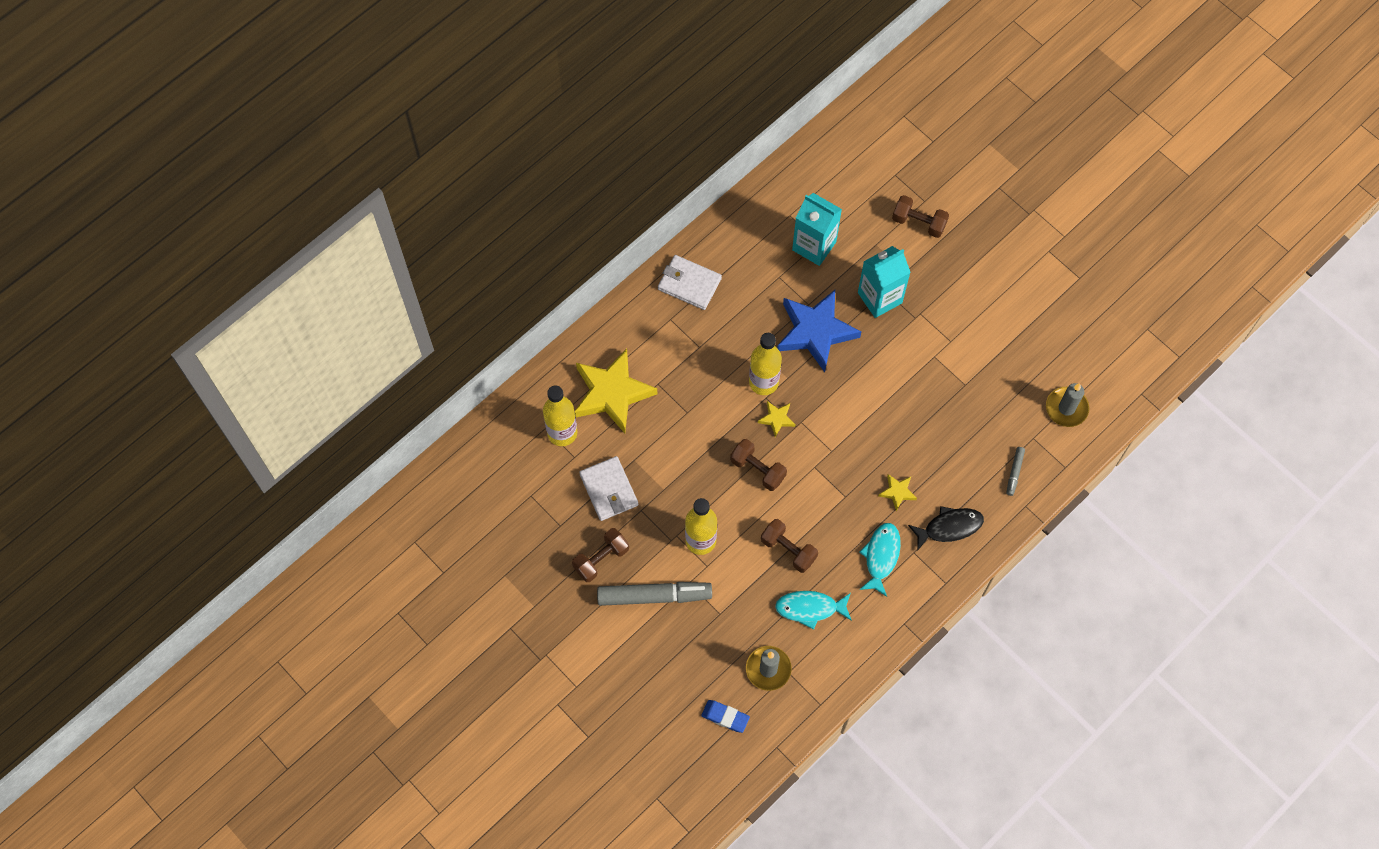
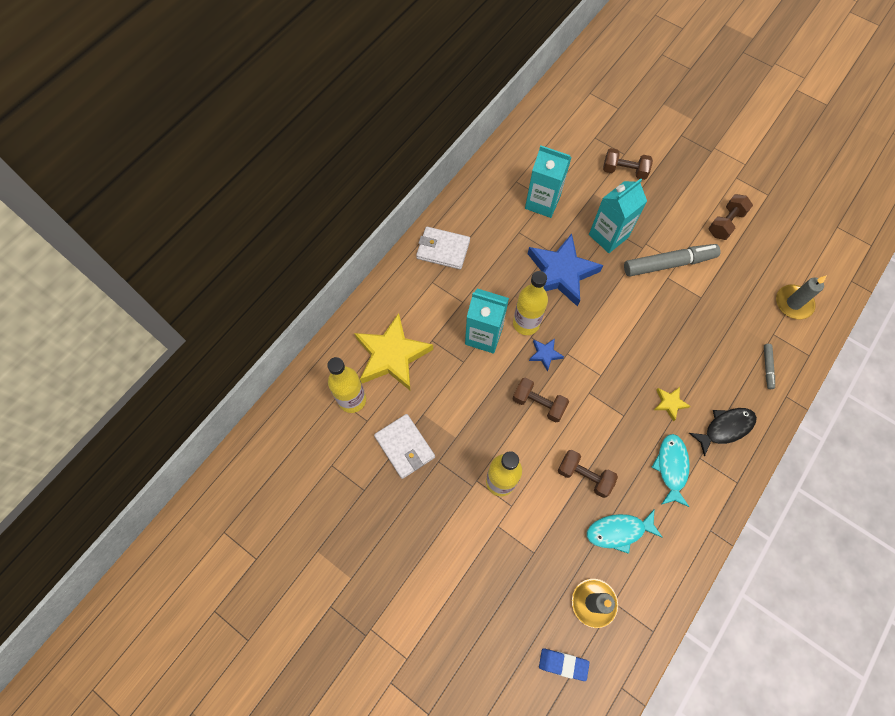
camera: 10 degrees left, 0 degrees up
brown dumbbell [572,528,629,582] -> brown dumbbell moved to [708,194,753,240]
grey marker [597,582,712,606] -> grey marker moved to [624,244,721,276]
yellow star [758,401,796,437] -> blue star [529,338,564,372]
none -> turquoise carton [465,288,509,354]

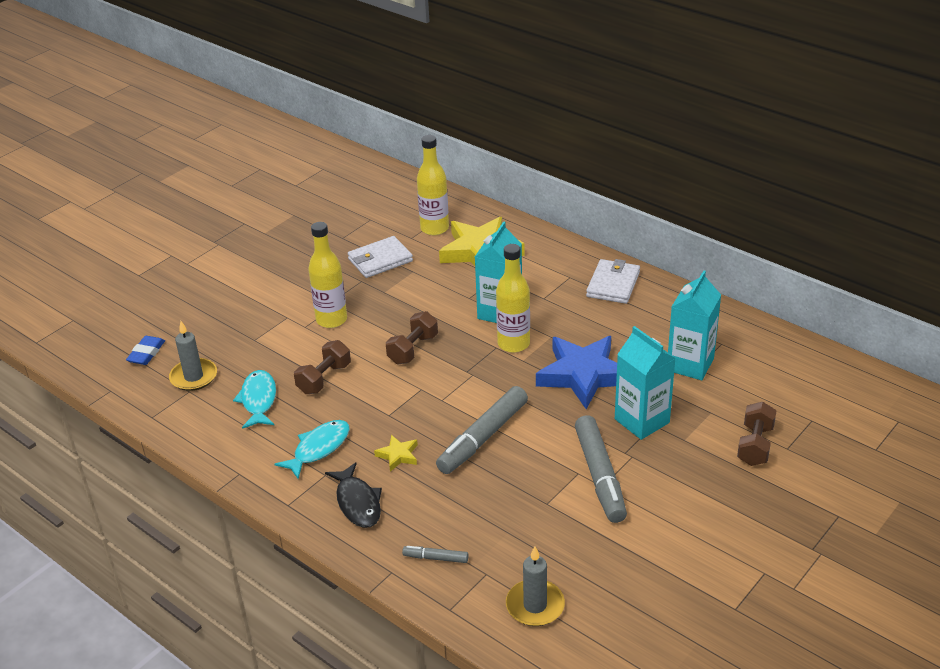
camera: 95 degrees right, 30 degrees down
blue star [529,338,564,372] -> none
turquoise fish [652,434,690,507] -> turquoise fish turned 60 degrees counterclockwise [274,420,350,479]
brown dumbbell [708,194,753,240] -> none
none -> grey marker [436,386,528,474]

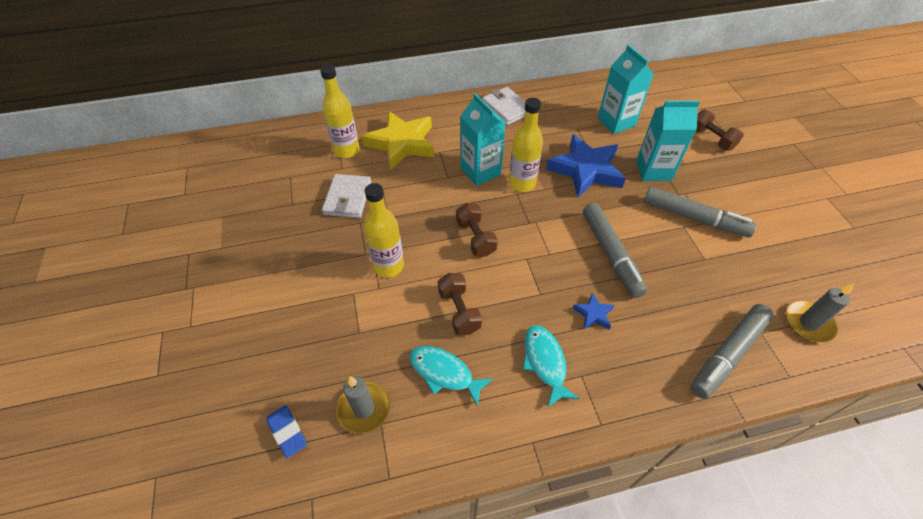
camera: 55 degrees left, 15 degrees up
black fish [325,462,382,528] -> none
yellow star [374,435,418,472] -> blue star [573,293,615,329]
grey marker [402,546,468,563] -> grey marker [691,304,774,399], size x2.17

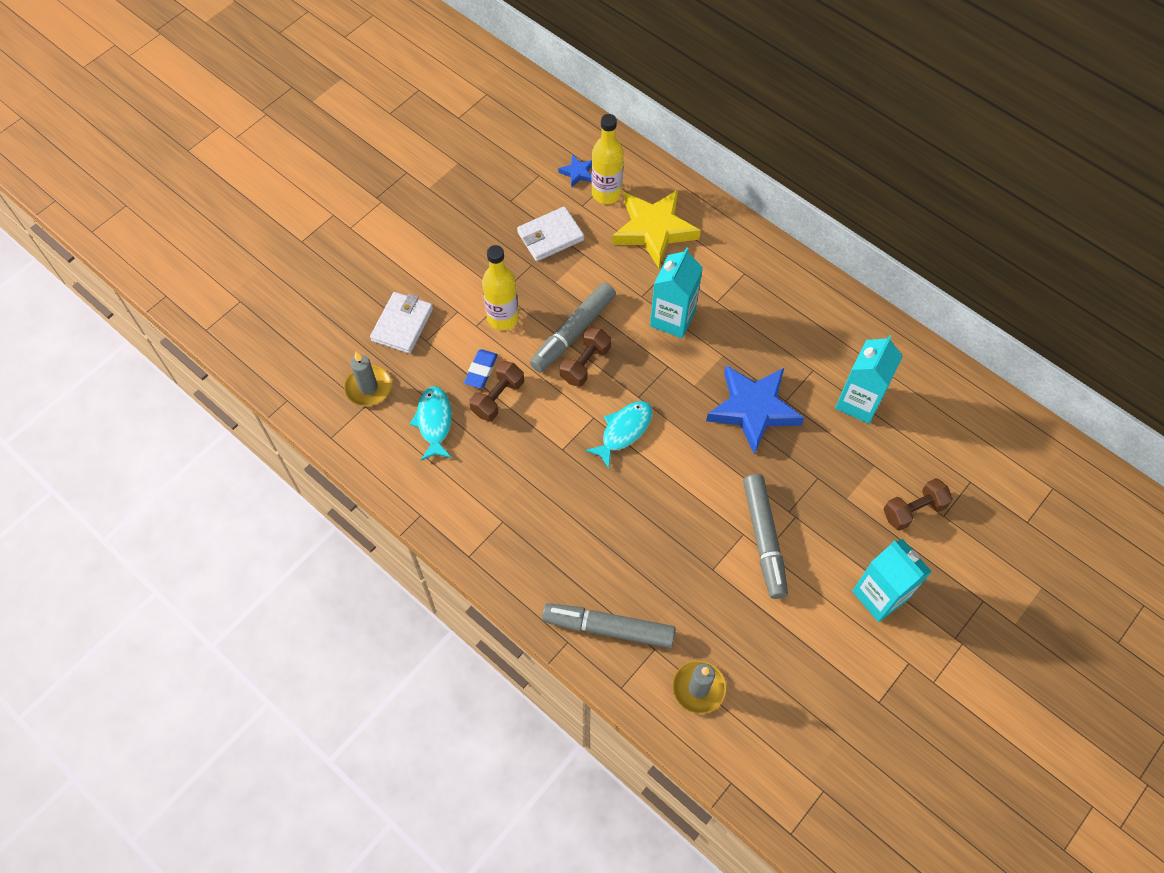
camera: 55 degrees right, 10 degrees up
blue eraser [266,405,307,458] -> blue eraser moved to [464,349,498,388]
white wallet [482,87,525,125] -> white wallet moved to [370,292,433,354]
yellow bottle [509,98,543,192] -> none
turquoise fish [523,325,580,407] -> turquoise fish moved to [585,401,652,469]
blue star [573,293,615,329] -> blue star moved to [558,154,592,188]
grey marker [583,203,648,298] -> grey marker moved to [530,283,616,373]
turquoise carton [636,101,700,181] -> turquoise carton moved to [852,539,932,622]
brown dumbbell [696,109,744,151] -> brown dumbbell turned 45 degrees clockwise [883,478,953,531]

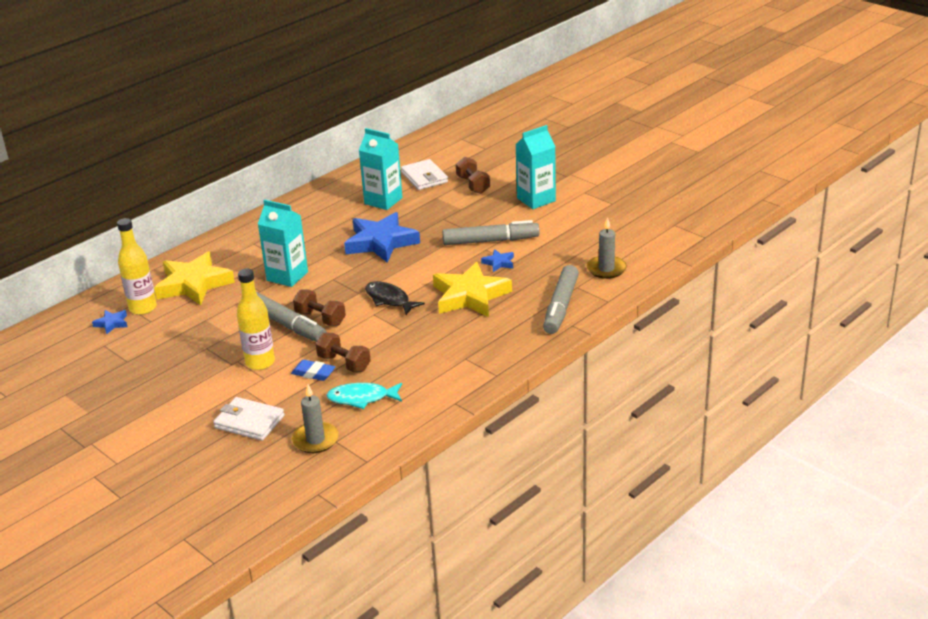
camera: 85 degrees left, 30 degrees down
white wallet [517,206,584,261] -> white wallet moved to [401,159,448,190]
turquoise fish [585,401,652,469] -> black fish [365,281,425,315]
none -> yellow star [433,262,512,317]
none -> blue star [481,249,514,272]

